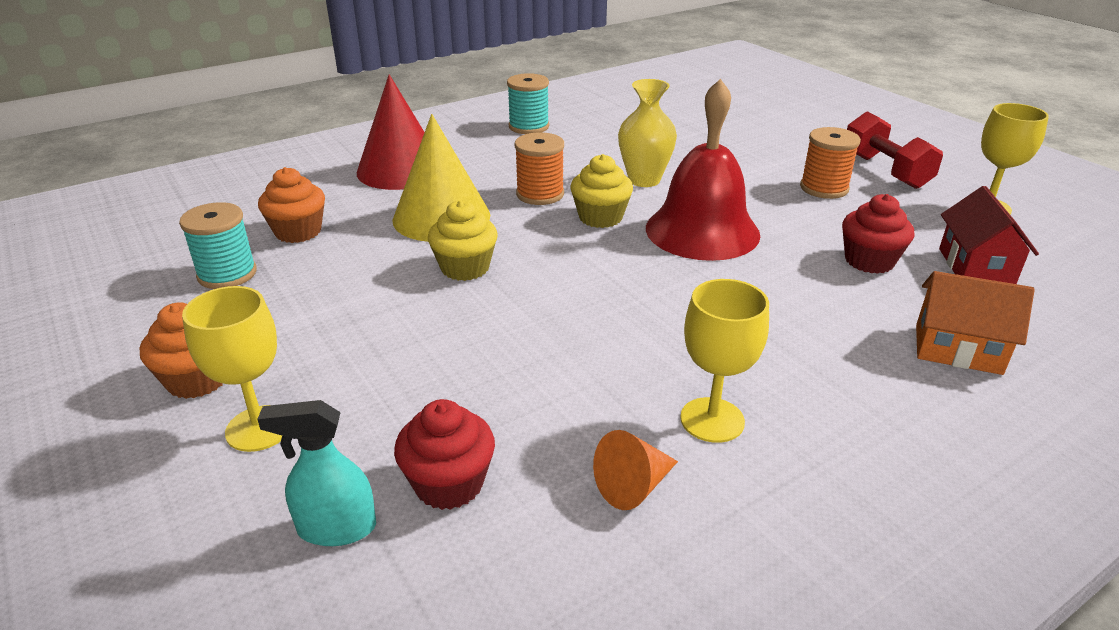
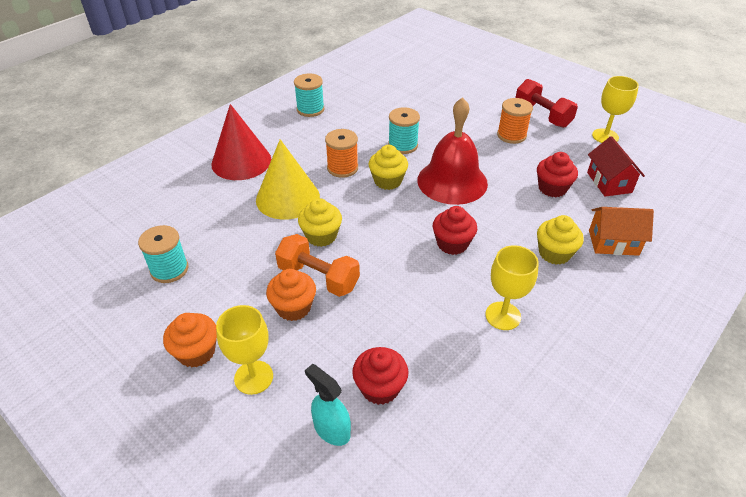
camera: 15 degrees left, 10 degrees up
turquoise spray bottle [257,400,376,546] -> turquoise spray bottle turned 60 degrees clockwise [305,364,351,446]
orange cupcake [258,167,325,243] -> orange cupcake moved to [266,269,316,321]
orange cone [593,430,678,510] -> none
yellow vase [618,79,677,187] -> turquoise spool [388,107,420,154]
none -> orange dumbbell [275,234,360,297]
none -> red cupcake [433,206,477,255]
none -> yellow cupcake [537,215,584,265]

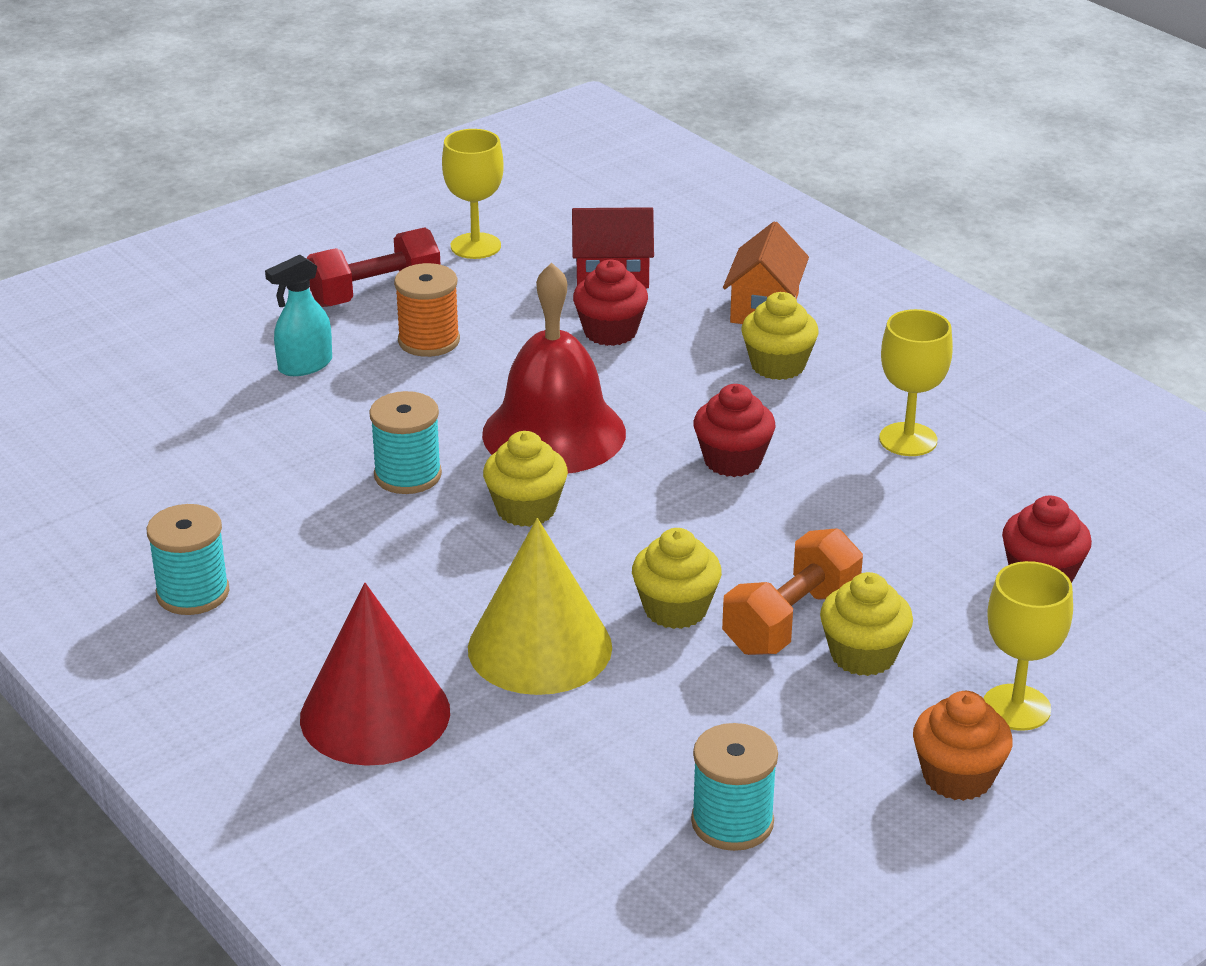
camera: 80 degrees left, 10 degrees down
orange cupcake [266,269,316,321] -> yellow cupcake [820,572,913,676]
turquoise spray bottle [305,364,351,446] -> turquoise spray bottle moved to [265,255,332,376]
orange spool [325,129,358,178] -> none

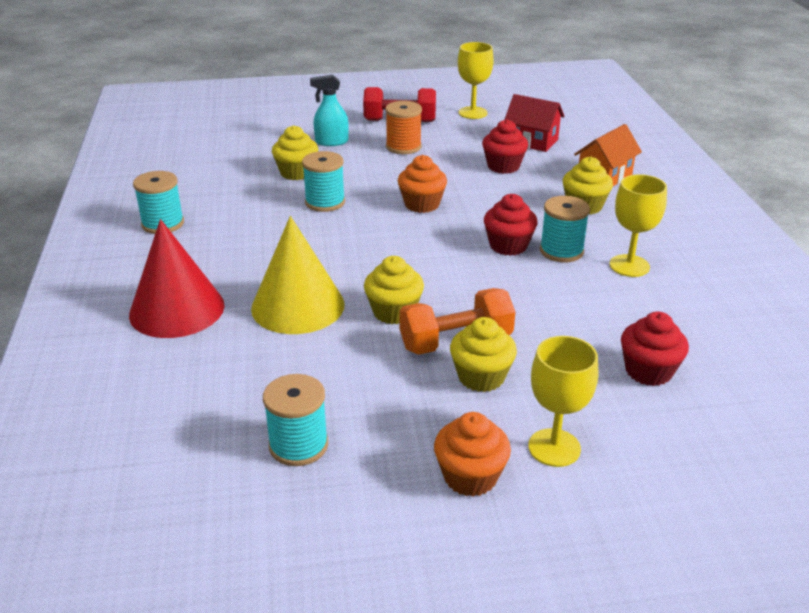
camera: 30 degrees right, 0 degrees up
red bell [482,262,626,473] -> orange cupcake [398,155,447,213]
yellow cupcake [483,431,568,527] -> yellow cupcake moved to [272,125,318,180]
none -> turquoise spool [540,196,590,262]

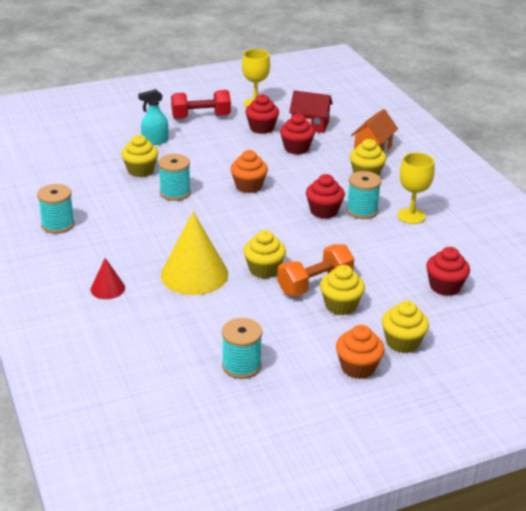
camera: 15 degrees left, 0 degrees up
red cone [129,219,225,338] -> red cone [91,258,125,299], size x0.50
orange spool [385,101,422,154] -> none
yellow goblet [528,336,598,467] -> yellow cupcake [382,301,429,353]
none -> red cupcake [245,94,279,134]

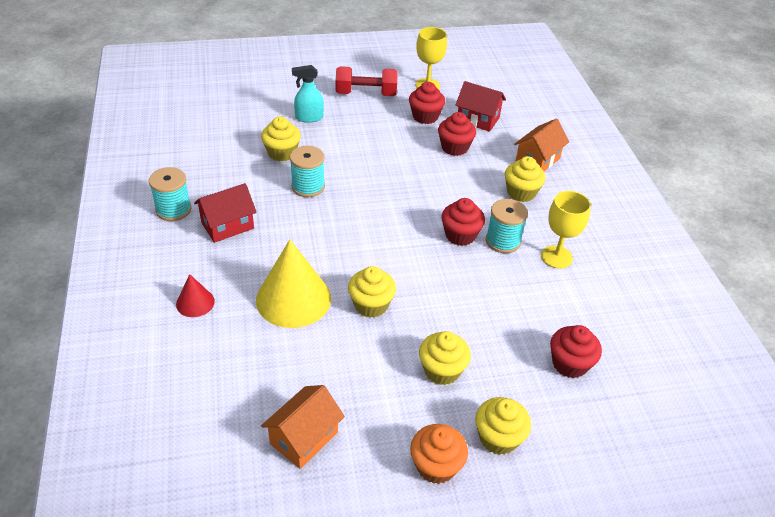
camera: 10 degrees right, 10 degrees up
turquoise spool [222,318,262,379] -> orange house [261,385,345,469]
orange cupcake [230,150,268,193] -> none
orange dumbbell [277,244,354,296] -> none
none -> red house [194,183,257,243]

